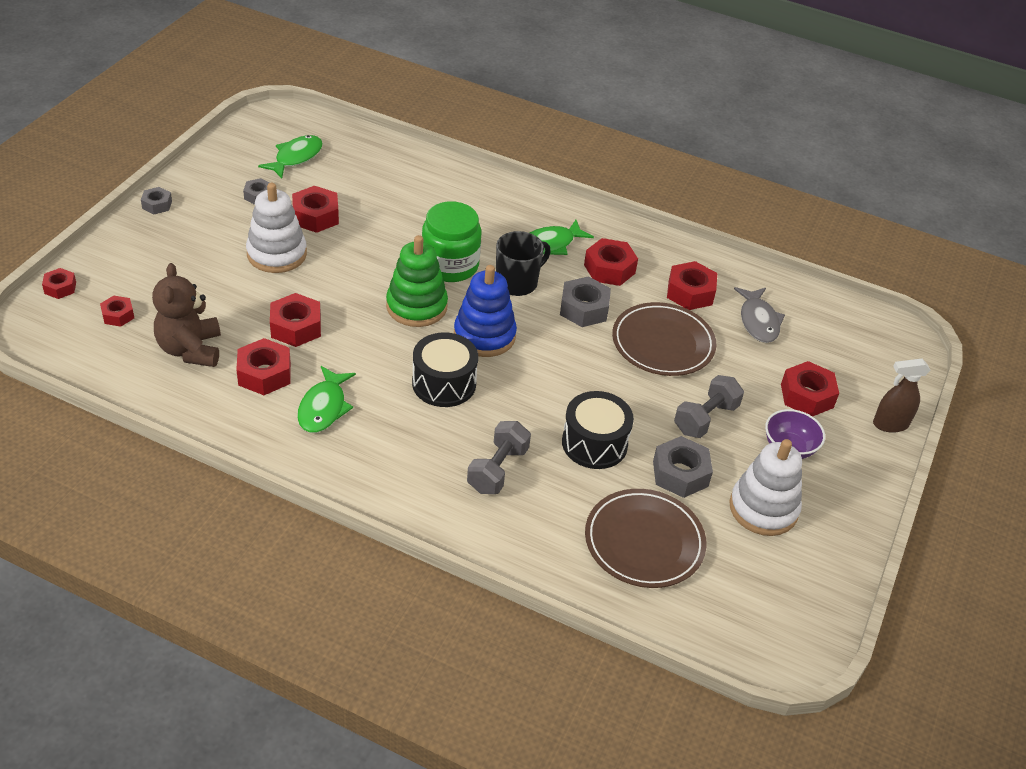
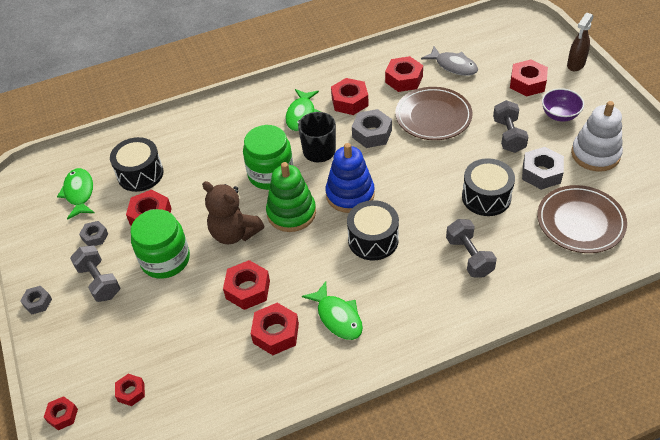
camera: 40 degrees left, 5 degrees up
brown teddy bear [152,263,221,367] -> brown teddy bear moved to [202,181,264,244]
white stacking toy [246,183,307,273] -> green jar [131,209,190,279]
none -> grey dumbbell [70,245,120,302]
none -> black drum [110,137,164,192]

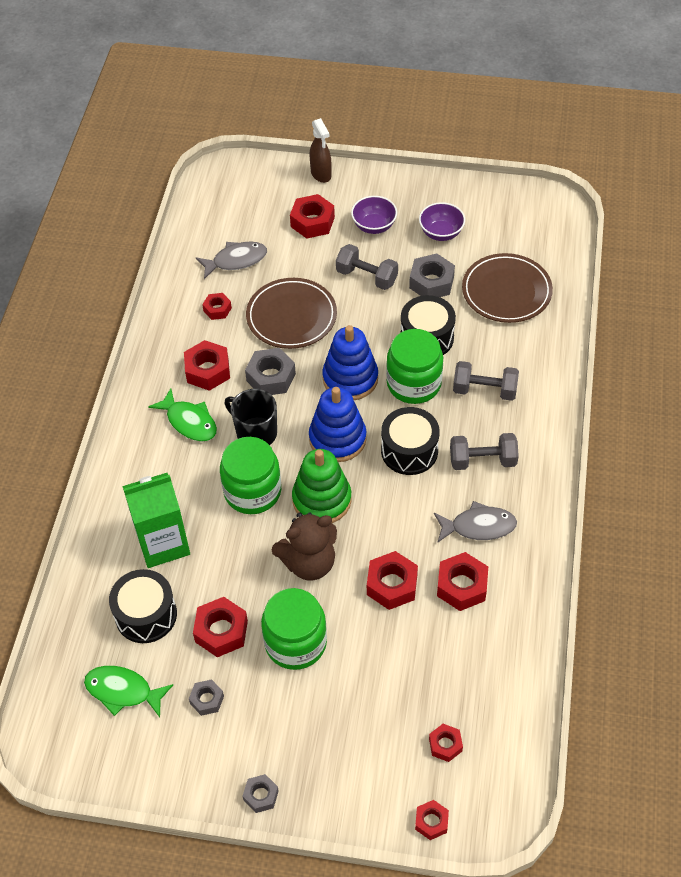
camera: 60 degrees left, 5 degrees up
grey dumbbell [70,245,120,302] -> grey dumbbell moved to [450,433,519,470]
green fish [302,281,363,340] -> grey fish [434,501,517,542]
red nut [385,56,423,92] -> red nut [202,293,232,320], size x0.59
white stacking toy [571,101,623,172] -> purple bowl [419,202,465,241]
none -> green carton [122,473,190,568]
none -> blue stacking toy [322,325,378,400]
none -> green jar [386,329,443,404]

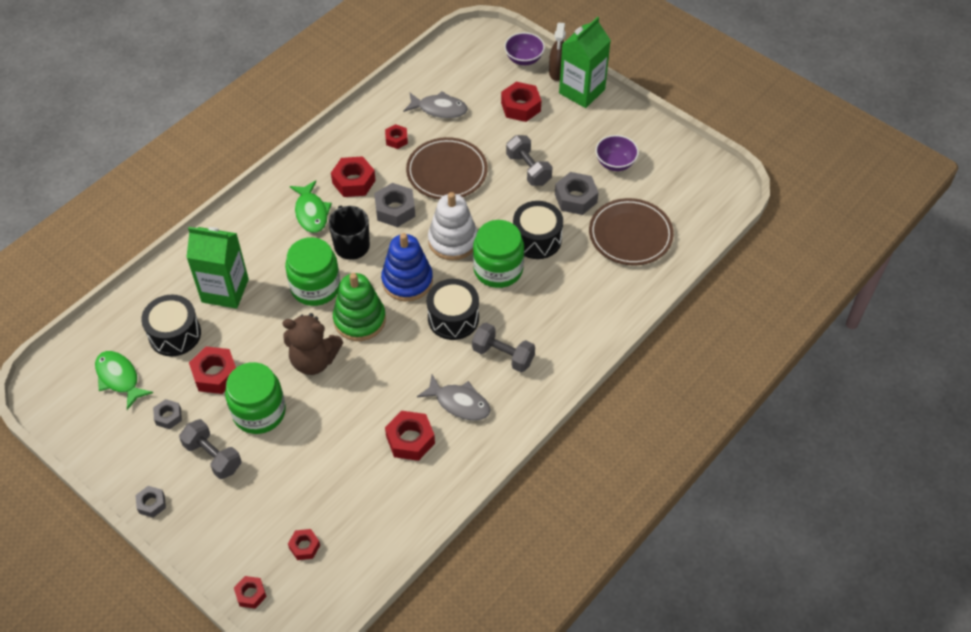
camera: 30 degrees right, 0 degrees up
blue stacking toy [322,325,378,400] -> white stacking toy [428,192,478,261]
purple bowl [351,196,397,234] -> purple bowl moved to [504,32,545,65]
red nut [367,551,418,610] -> none
grey dumbbell [453,361,519,401] -> grey dumbbell moved to [179,419,241,479]
none -> green carton [559,17,611,108]

